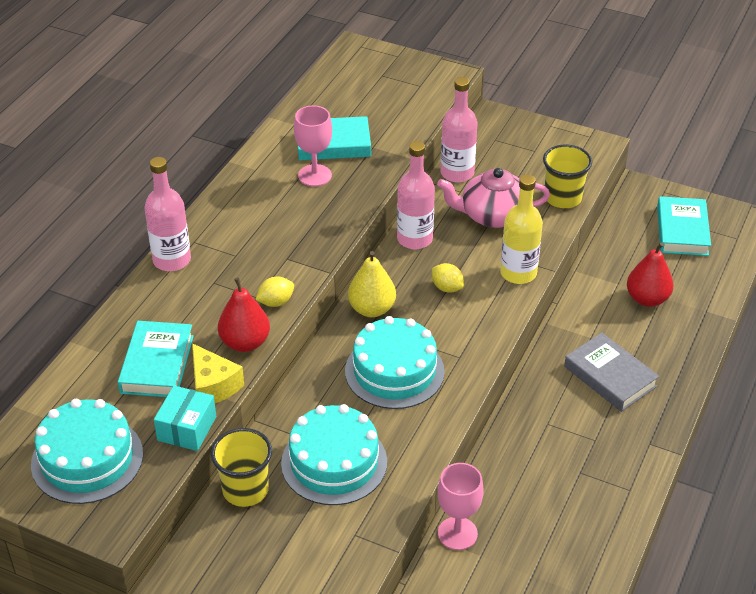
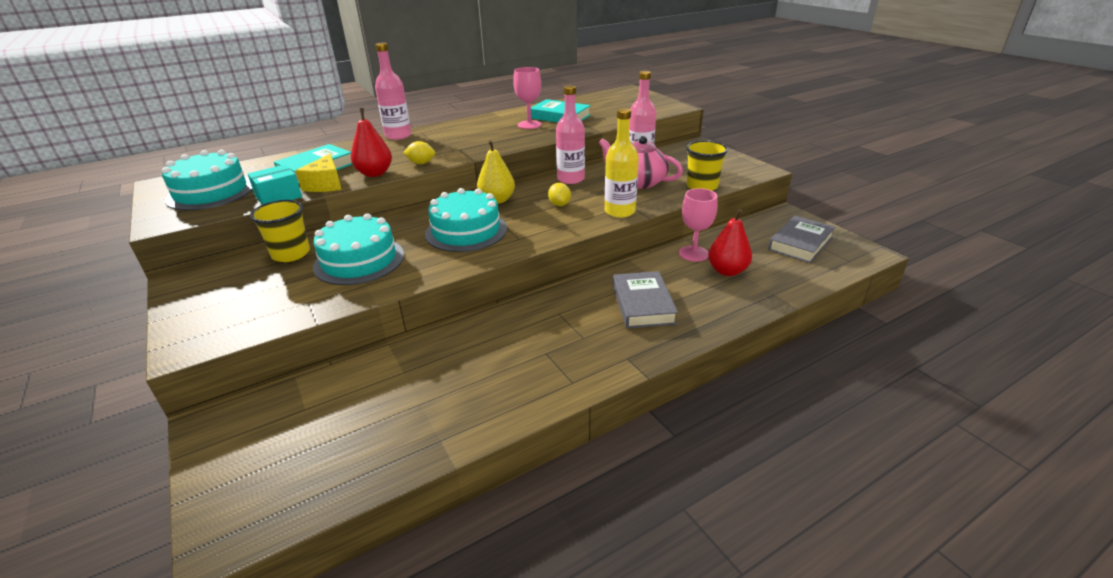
camera: 35 degrees right, 10 degrees down
pink goblet [438,463,484,550] -> pink goblet moved to [679,188,718,262]
turquoise book [657,196,711,256] -> grey book [768,216,836,263]

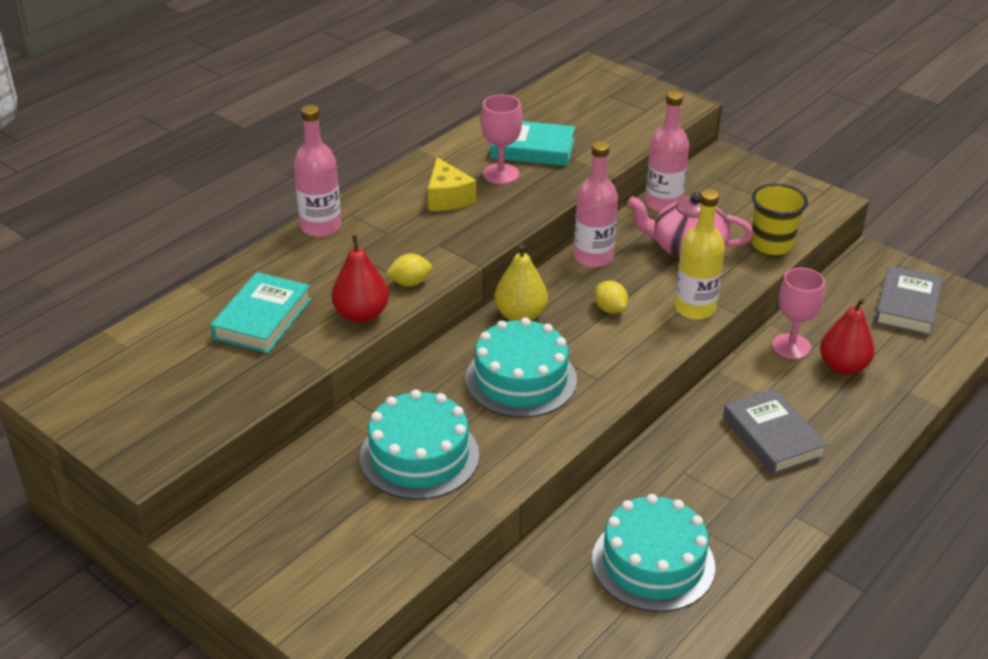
camera: 20 degrees left, 5 degrees up
turquoise cake [162,150,253,211] -> turquoise cake moved to [592,494,715,612]
turquoise box [248,164,302,205] -> none
yellow cup [250,200,310,262] -> none
yellow cheese [296,154,342,192] -> yellow cheese moved to [428,157,476,211]

